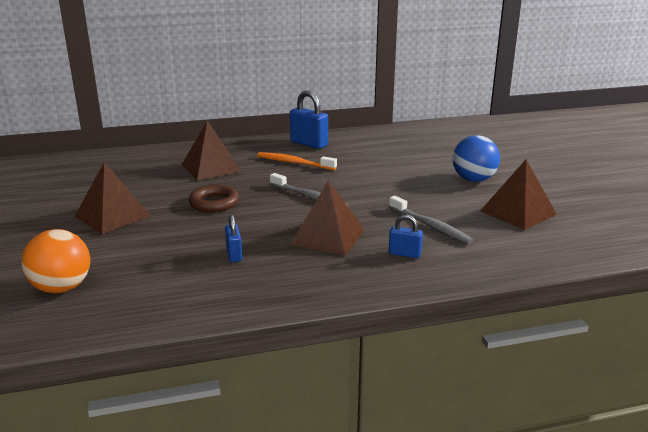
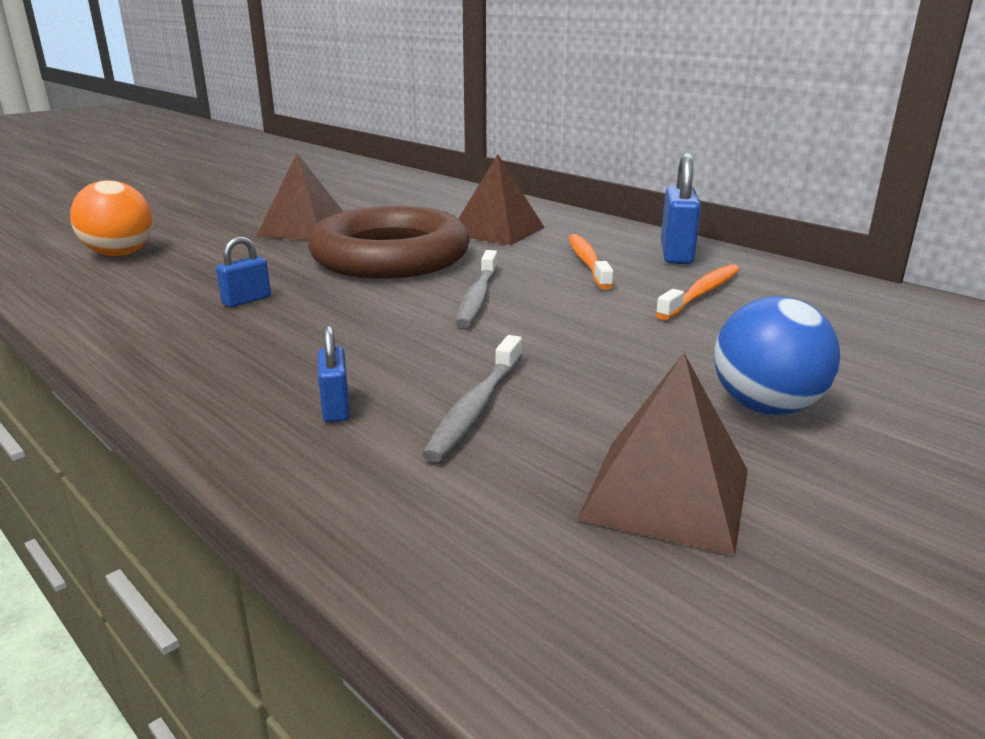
camera: 60 degrees right, 0 degrees up
brown ring [189,185,239,212] -> brown ring [308,206,470,279], size x2.13
brown pyramid [290,180,365,256] -> none
none -> orange toothbrush [656,264,740,320]

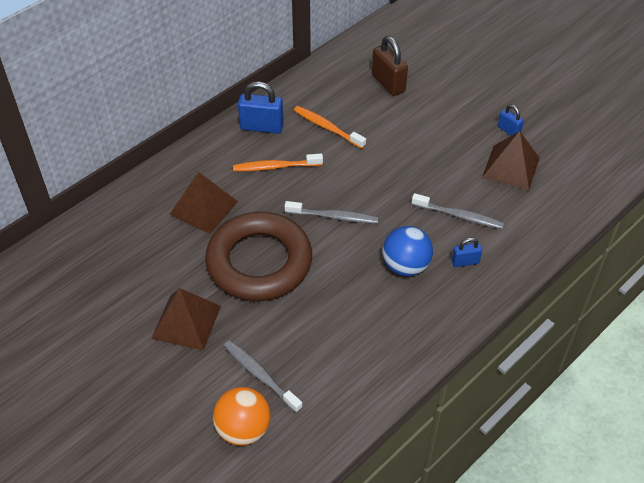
camera: 90 degrees left, 25 degrees up
blue padlock [216,237,271,307] -> blue padlock moved to [498,105,524,136]
blue ball [714,296,840,415] -> blue ball moved to [383,226,433,276]
none -> grey toothbrush [224,340,303,413]
none -> brown padlock [372,36,408,96]

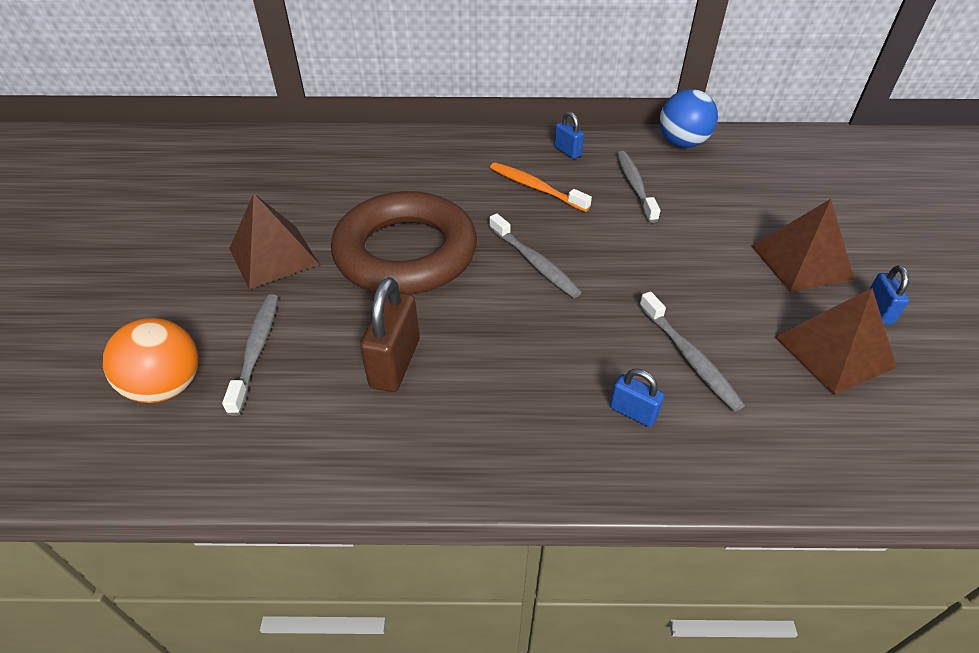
camera: 45 degrees right, 5 degrees down
brown pyramid [169,172,238,234] -> brown pyramid moved to [752,199,855,292]
blue padlock [238,82,284,134] -> blue padlock [554,111,584,159], size x0.57
orange toothbrush [294,106,366,149] -> grey toothbrush [617,151,660,223]
brown padlock [372,36,408,96] -> brown padlock moved to [360,277,420,392]
blue ball [383,226,433,276] -> blue ball moved to [660,89,718,148]

